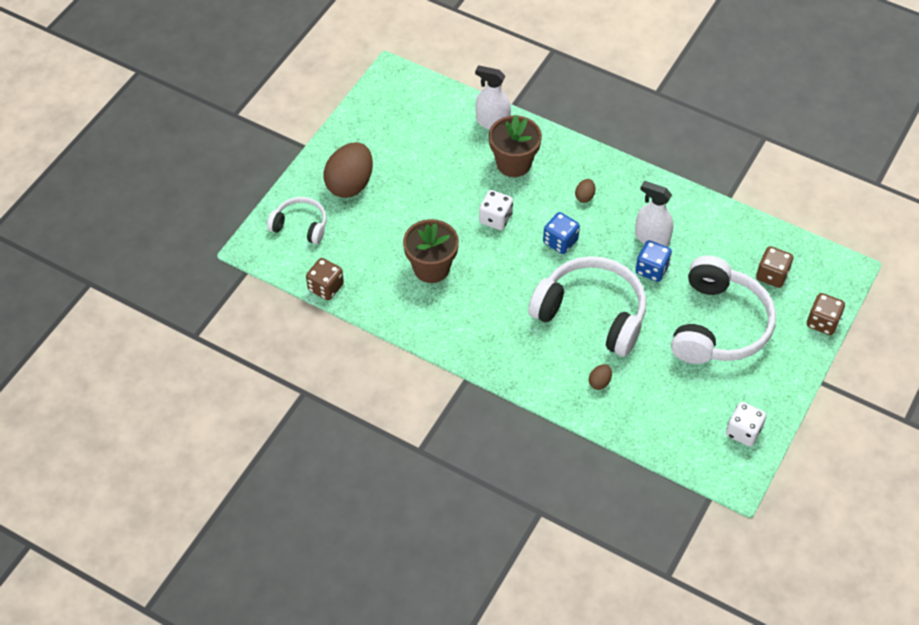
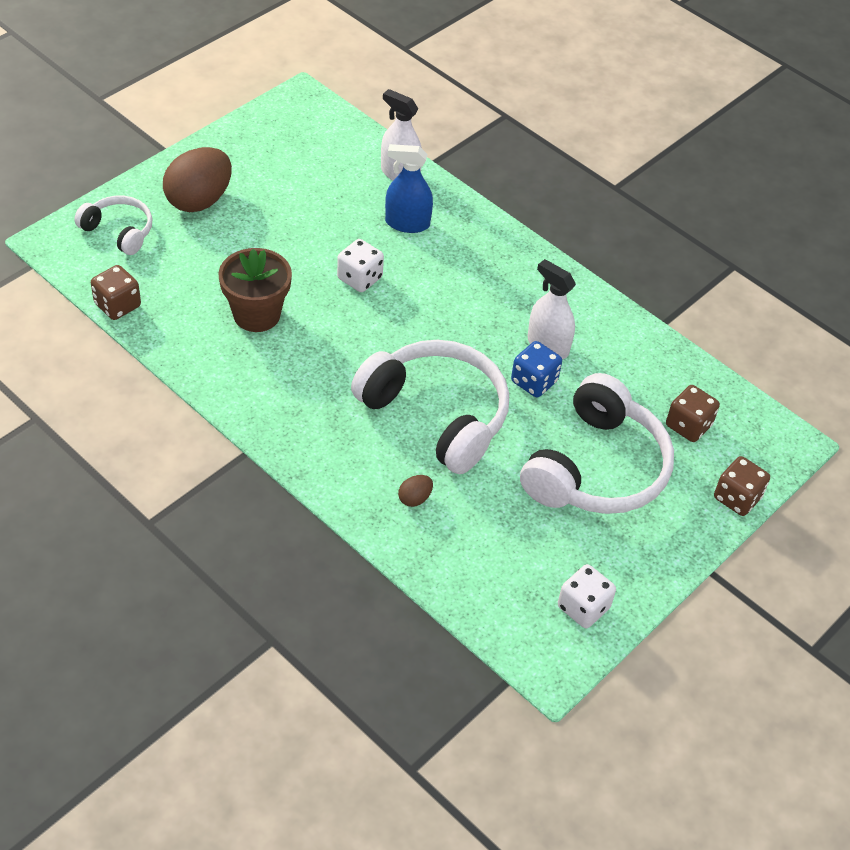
camera: 10 degrees right, 5 degrees down
brown flower pot [489,115,542,177] -> blue spray bottle [385,144,433,233]
blue dice [543,212,580,254] -> none
brown egg [575,179,595,203] -> none

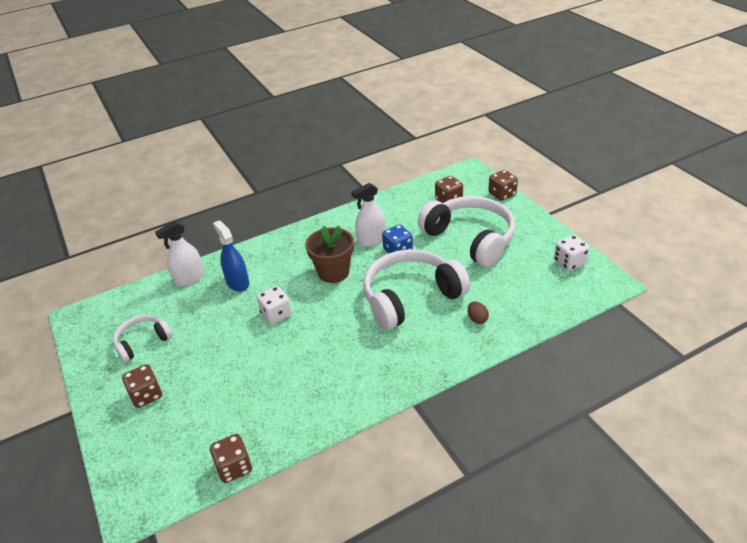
camera: 65 degrees left, 10 degrees down
white headphones [74,196,153,255] -> white headphones moved to [113,315,173,362]
brown egg [163,147,232,212] -> brown dice [122,364,162,408]
brown flower pot [218,248,292,332] -> brown flower pot moved to [305,226,354,283]
blue spray bottle [385,144,433,233] -> blue spray bottle turned 120 degrees clockwise [213,220,249,292]

